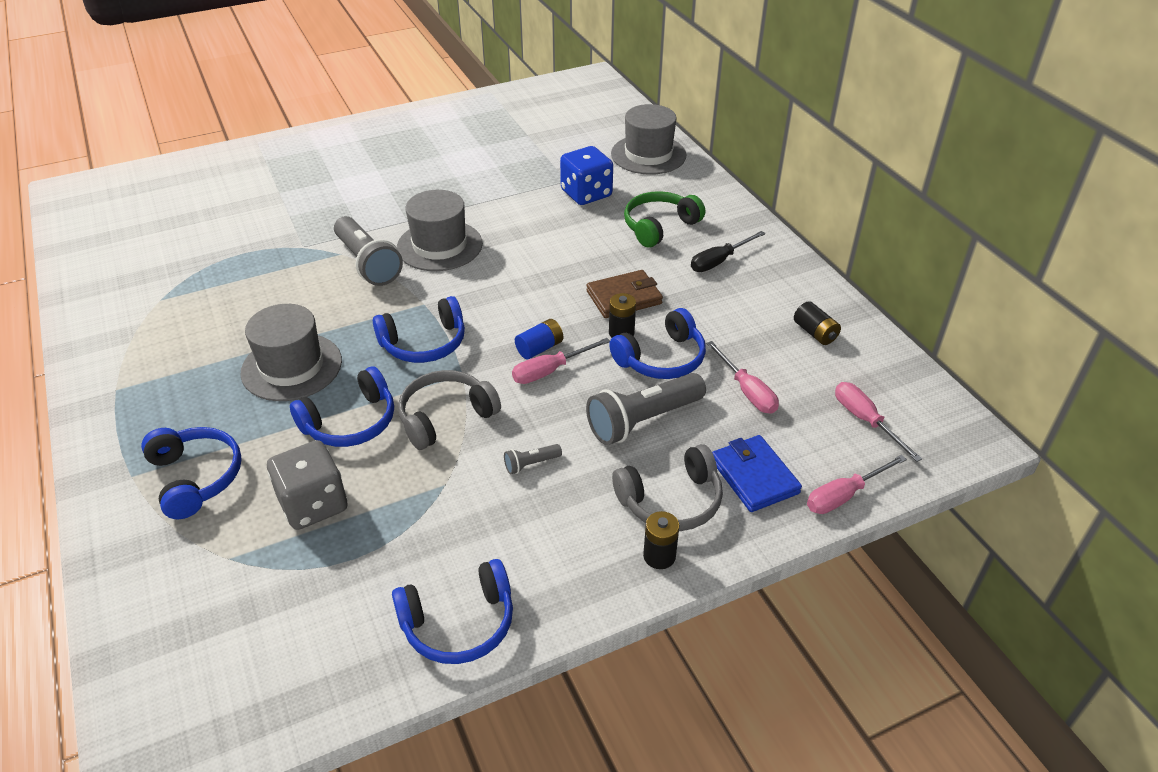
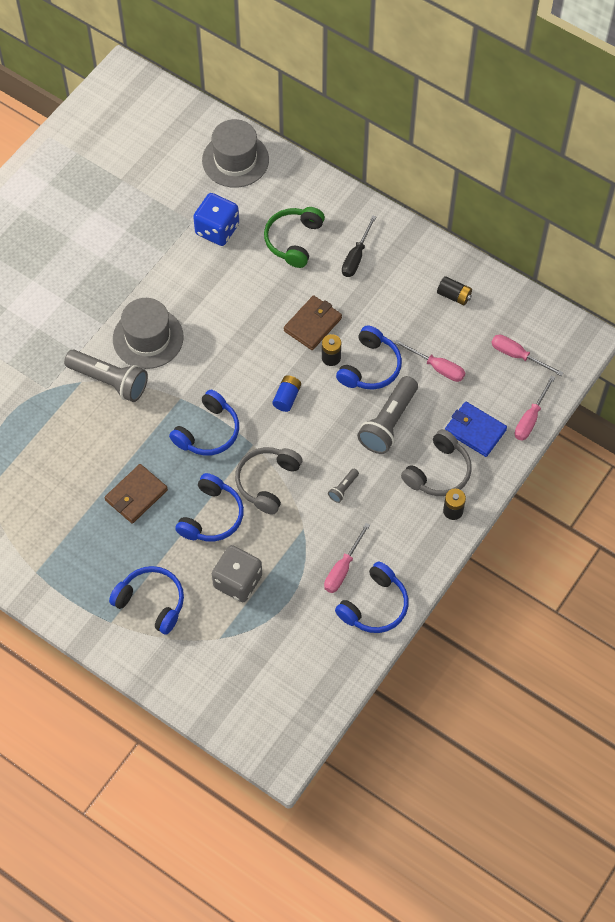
camera: 30 degrees left, 20 degrees up
grey hat [241,304,342,401] -> brown wallet [105,464,168,524]
pink screwdriver [512,338,610,384] -> pink screwdriver moved to [324,523,370,593]

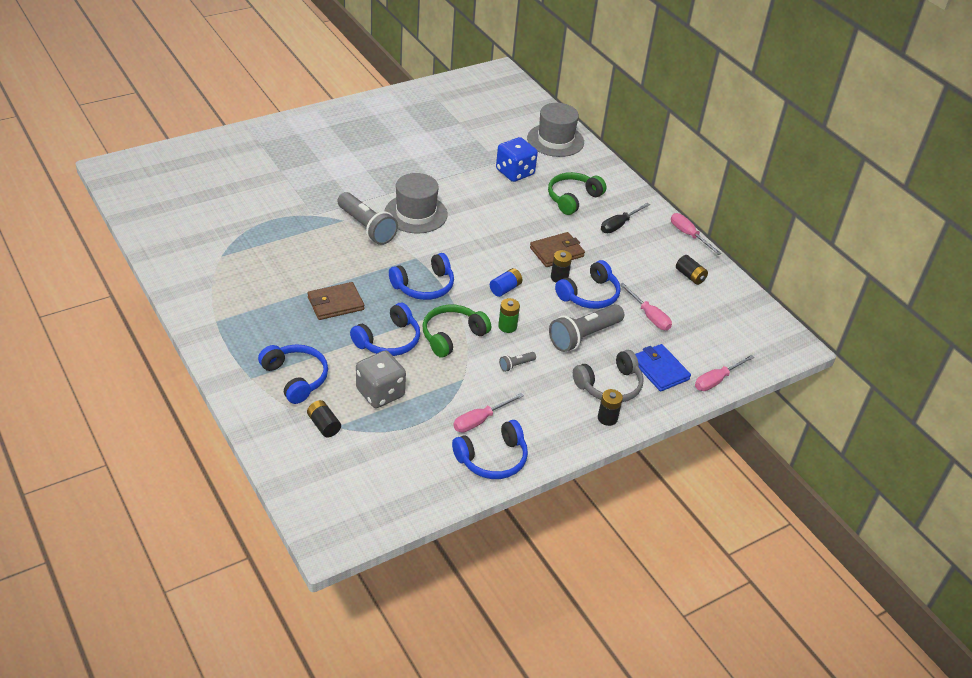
camera: 20 degrees right, 20 degrees down
grey headphones [235,447,303,515] -> green headphones [422,305,491,358]
pink screwdriver [492,334,564,376] -> pink screwdriver moved to [671,213,721,255]
none -> black battery [307,400,341,437]
none -> green battery [498,298,520,333]

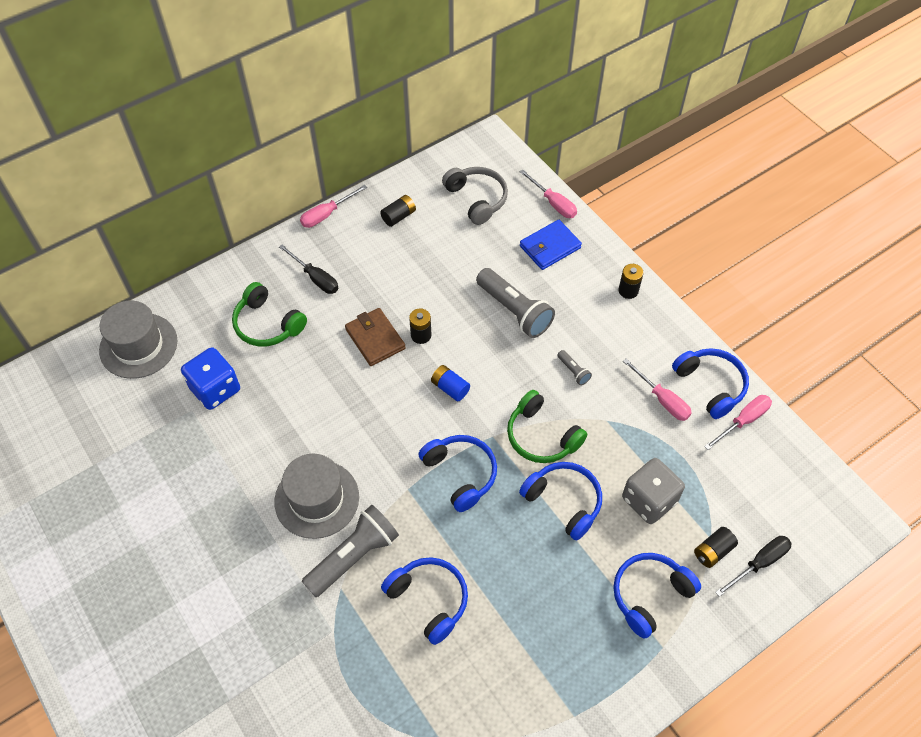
camera: 90 degrees left, 15 degrees up
brown wallet [308,282,364,320] -> none
green battery [498,298,520,333] -> none
blue headphones [555,260,621,309] -> blue headphones moved to [381,557,468,645]
grey headphones [573,350,644,402] -> grey headphones moved to [442,167,508,225]
pink screwdriver [620,283,672,330] -> pink screwdriver moved to [704,395,772,450]
none -> black screwdriver [715,536,792,597]

